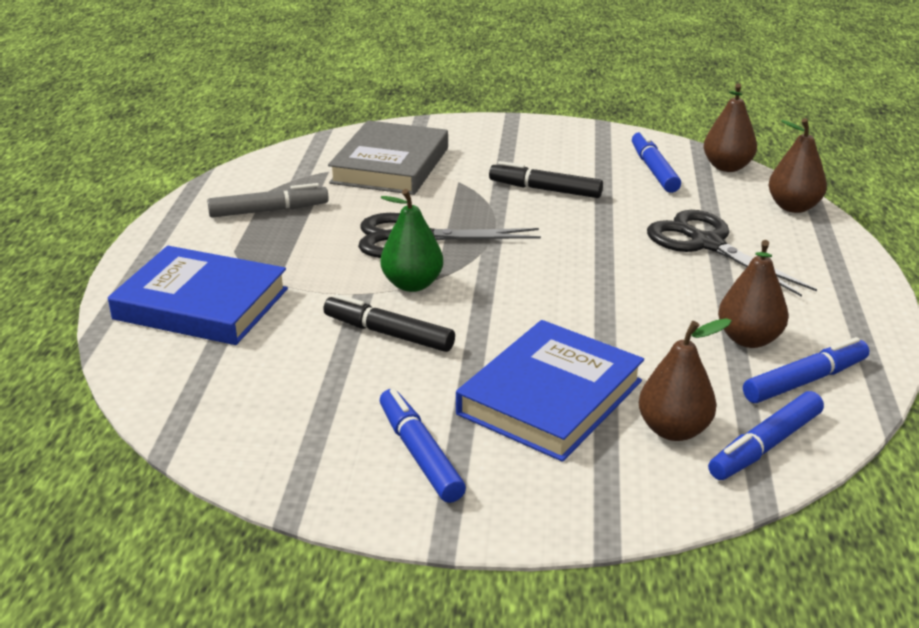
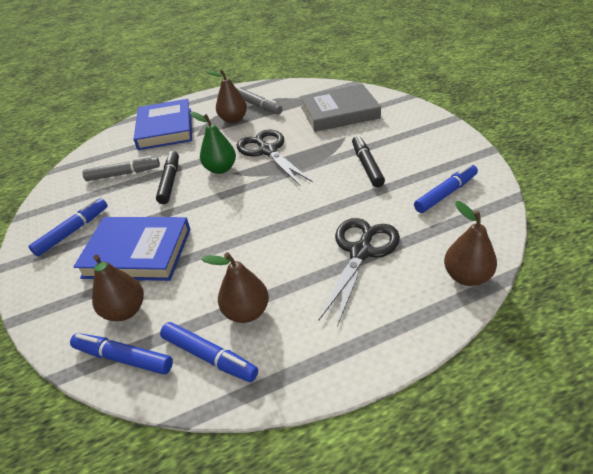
camera: 65 degrees right, 10 degrees up
brown pear [704,84,757,172] -> brown pear moved to [206,69,247,123]
none -> grey marker [82,156,160,181]

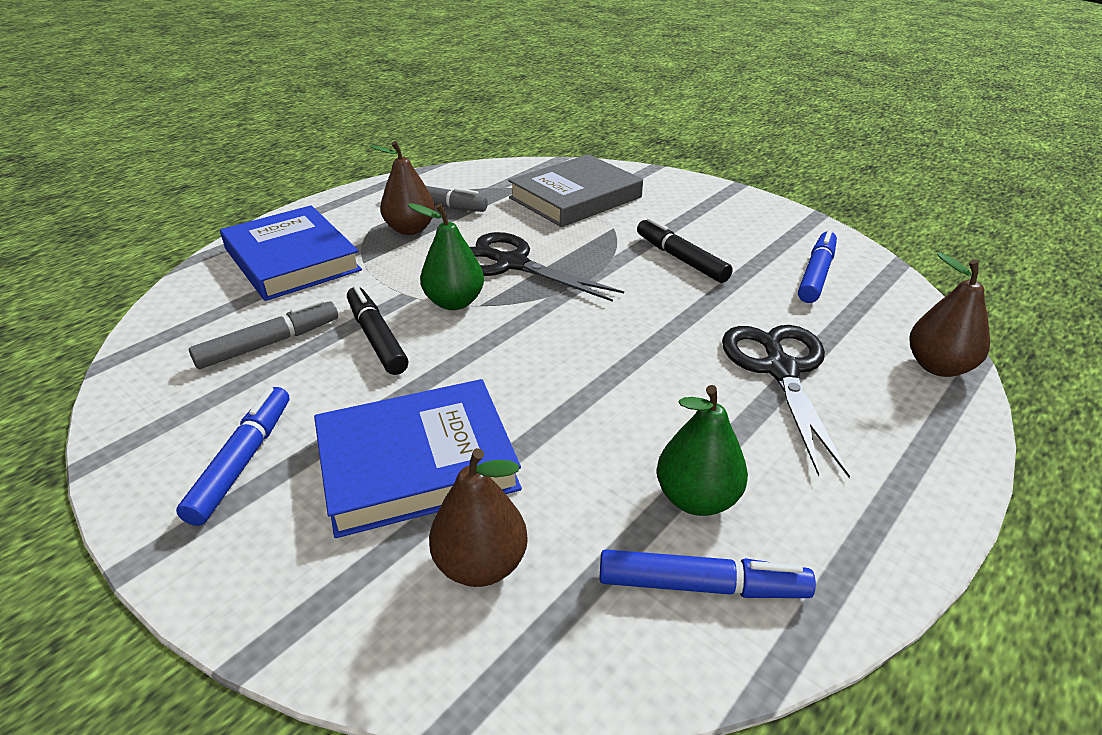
camera: 30 degrees left, 5 degrees down
blue marker [70,333,173,375] -> none
brown pear [201,252,269,323] -> green pear [657,385,748,516]

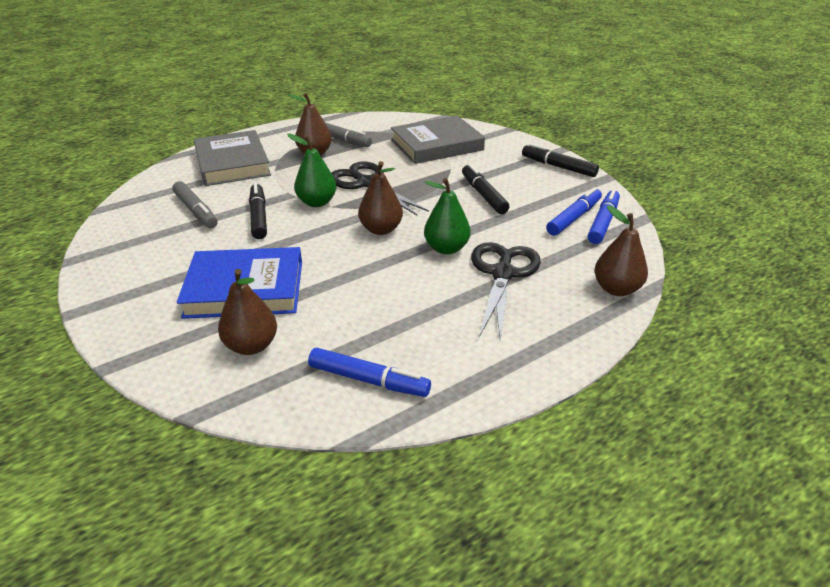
camera: 15 degrees right, 0 degrees up
blue marker [176,387,289,526] -> blue marker moved to [588,189,620,244]
grey marker [189,299,338,369] -> grey marker turned 75 degrees clockwise [172,181,218,228]
blue book [220,205,362,301] -> grey book [194,130,271,186]
green pear [657,385,748,516] -> green pear moved to [424,178,471,255]
none -> brown pear [358,161,403,235]
none -> black marker [522,143,599,177]

